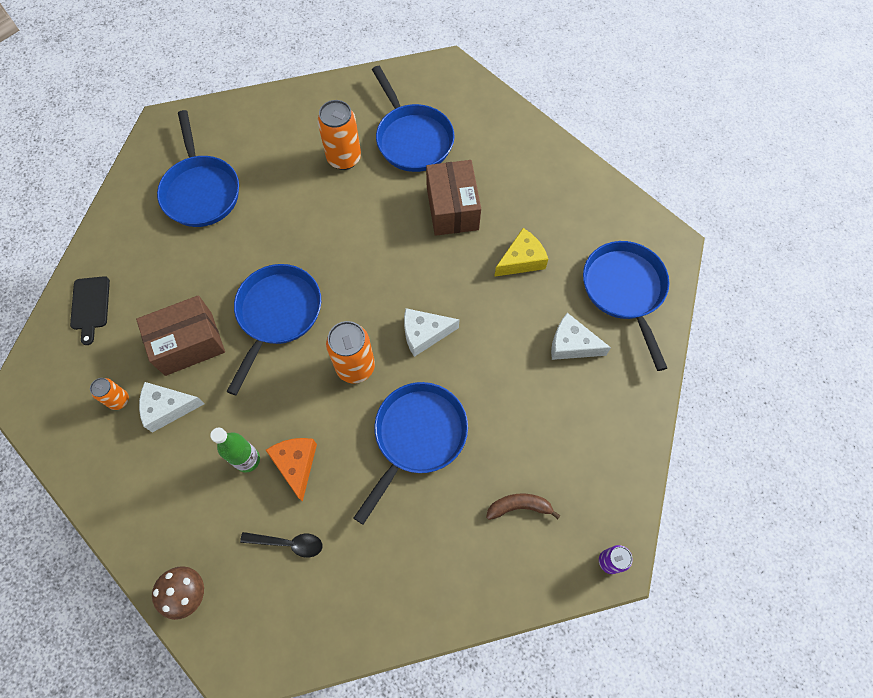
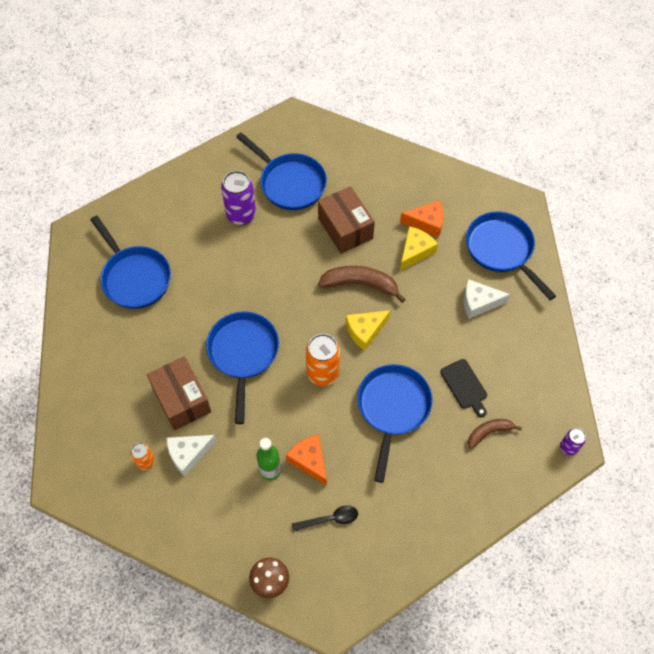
camera: 20 degrees left, 5 degrees down
black cutting board [70,276,110,345] -> black cutting board moved to [440,359,487,418]
brown box [136,295,225,376] -> brown box turned 75 degrees counterclockwise [147,356,211,431]
orange can [318,100,361,170] -> purple can [221,171,256,225]
white cheese [404,308,460,357] -> yellow cheese [346,310,391,351]
none -> brown banana [318,266,405,303]
none -> orange cheese [400,200,444,238]

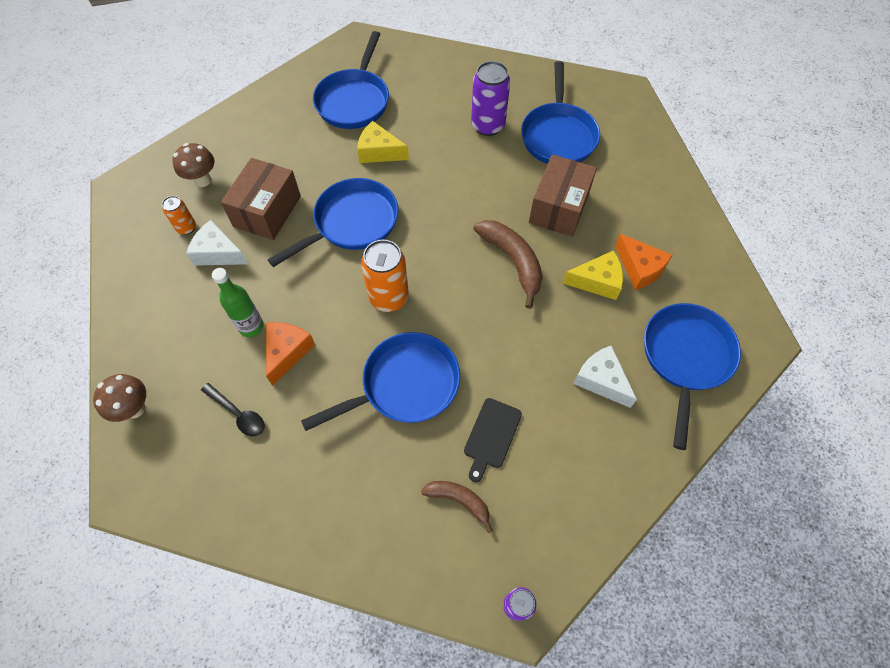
camera: 50 degrees right, 0 degrees up
yellow cheese [346,310,391,351] -> yellow cheese moved to [357,121,409,163]
none -> brown mushroom [172,143,215,187]

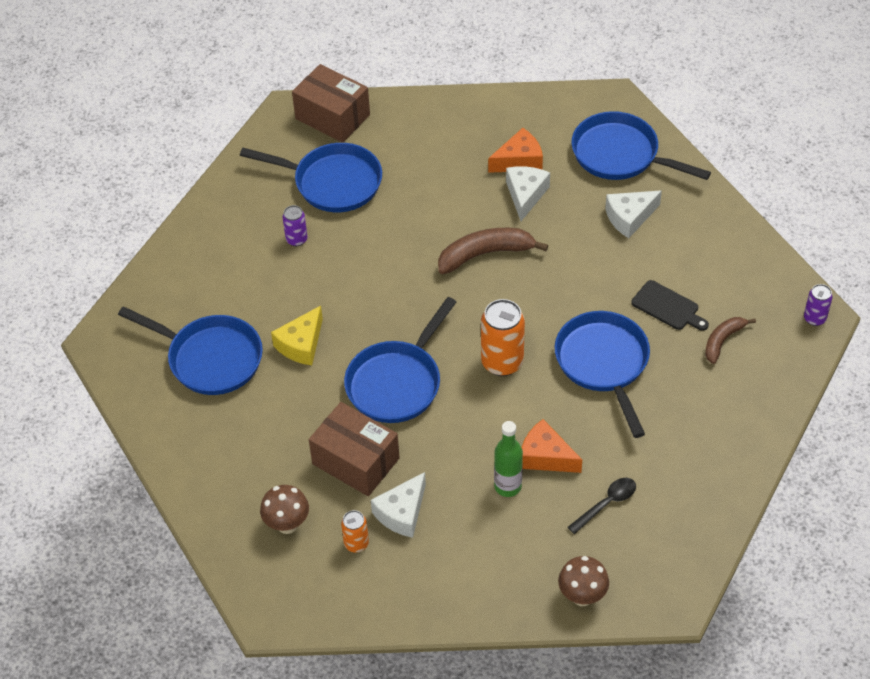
camera: 75 degrees left, 10 degrees down
blue pan [268,178,399,267] -> blue pan turned 120 degrees counterclockwise [344,297,456,423]
purple can [471,61,510,136] -> purple can [282,205,308,246], size x0.55
brown box [529,154,597,237] -> brown box moved to [292,64,370,143]
yellow cheese [563,250,623,300] -> white cheese [506,166,550,221]

